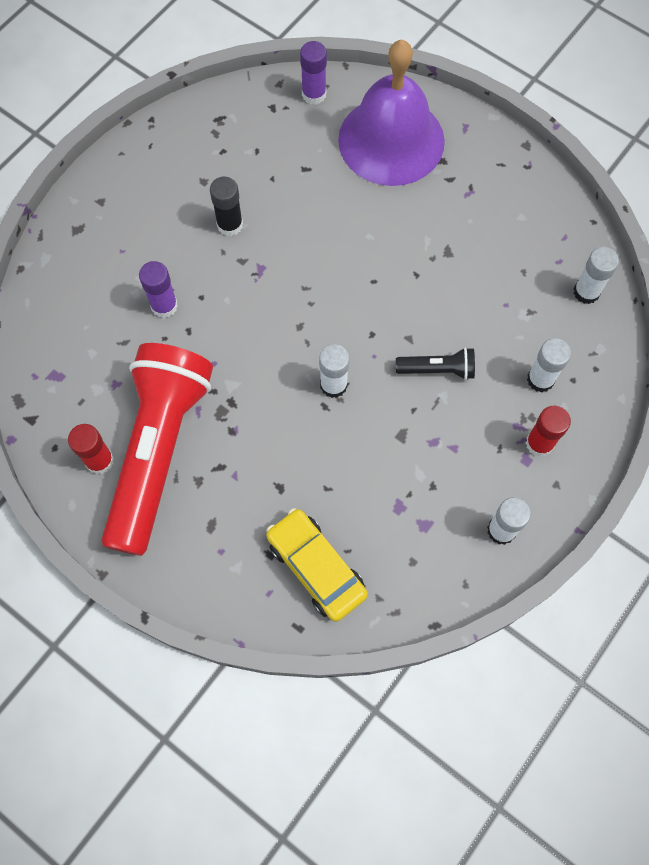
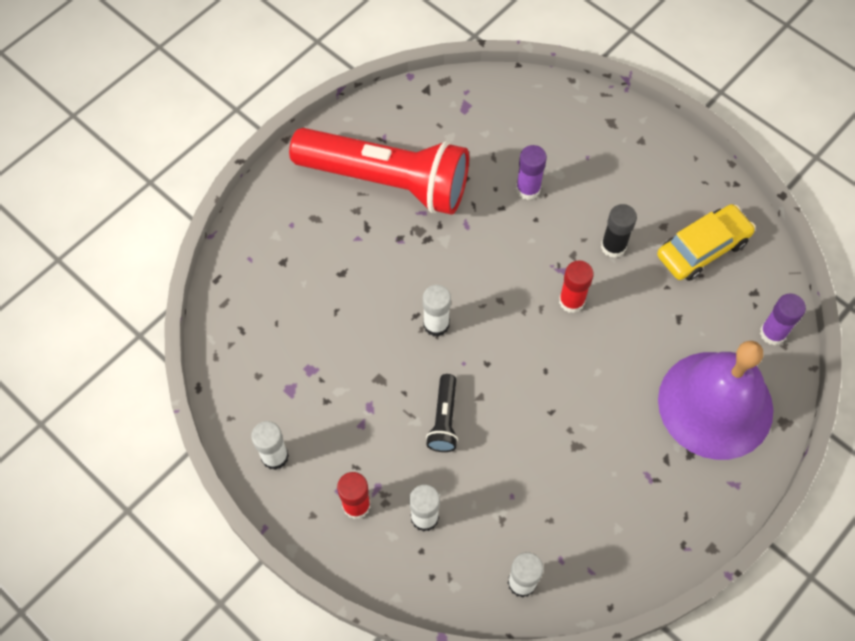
camera: 95 degrees right, 5 degrees down
red glue stick [68,424,114,474] -> red glue stick moved to [559,260,594,313]
yellow car [266,508,368,622] -> yellow car moved to [657,204,755,281]

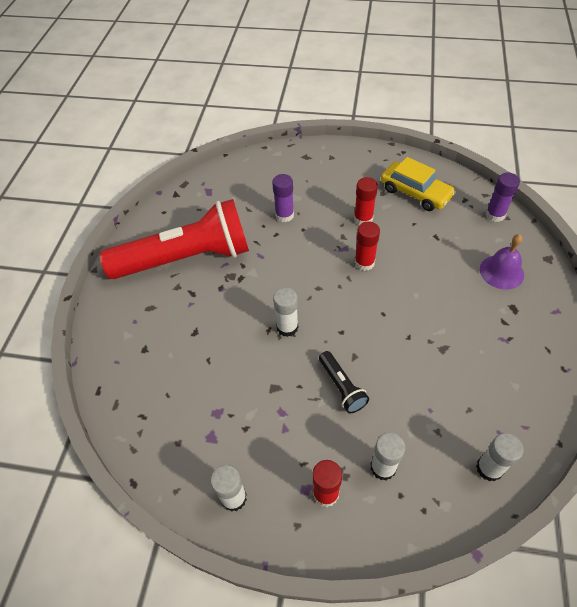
camera: 30 degrees left, 10 degrees down
black glue stick [601,204,637,258] -> red glue stick [354,177,378,225]
yellow car [657,204,755,281] -> yellow car turned 105 degrees clockwise [381,157,456,211]
purple bell [658,341,773,460] -> purple bell [480,234,524,290], size x0.49

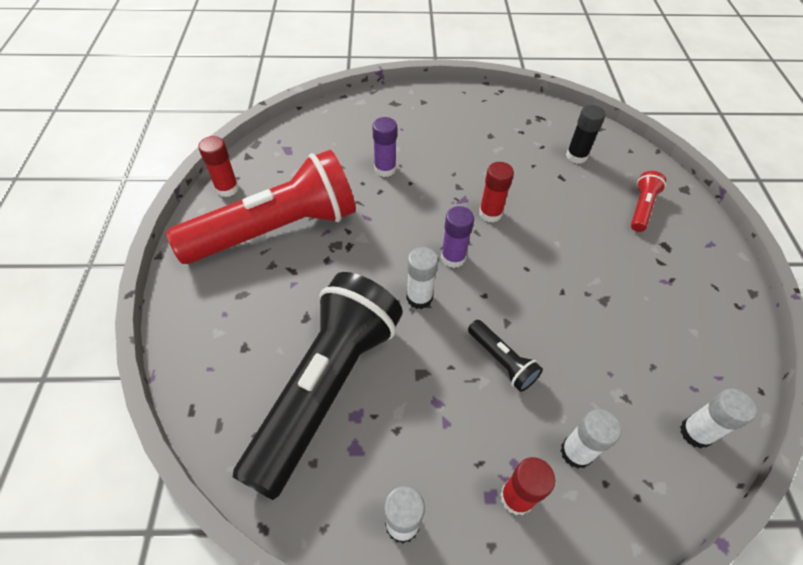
camera: 15 degrees left, 0 degrees up
red glue stick [354,177,378,225] -> red glue stick moved to [198,136,239,197]
yellow car [381,157,456,211] -> none
purple bell [480,234,524,290] -> red flashlight [631,171,666,232]
purple glue stick [486,173,520,222] -> purple glue stick moved to [441,206,474,268]
none -> black flashlight [233,272,403,500]
none -> black glue stick [566,105,606,164]

